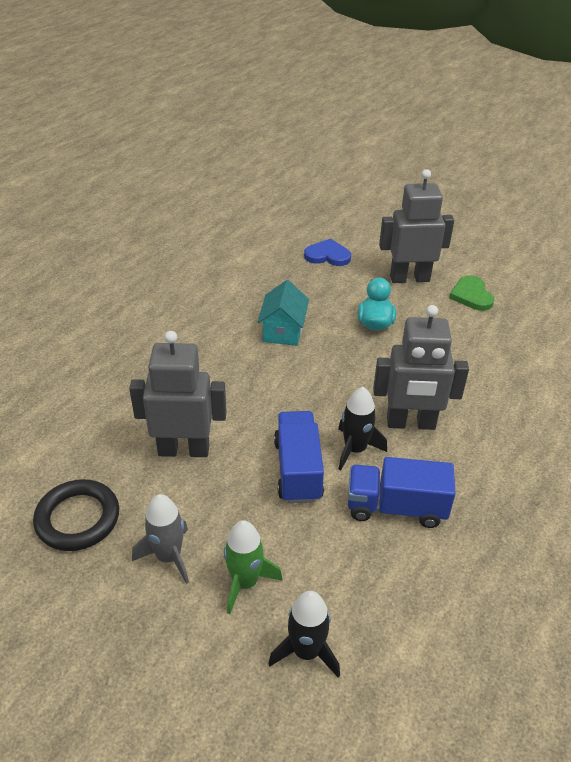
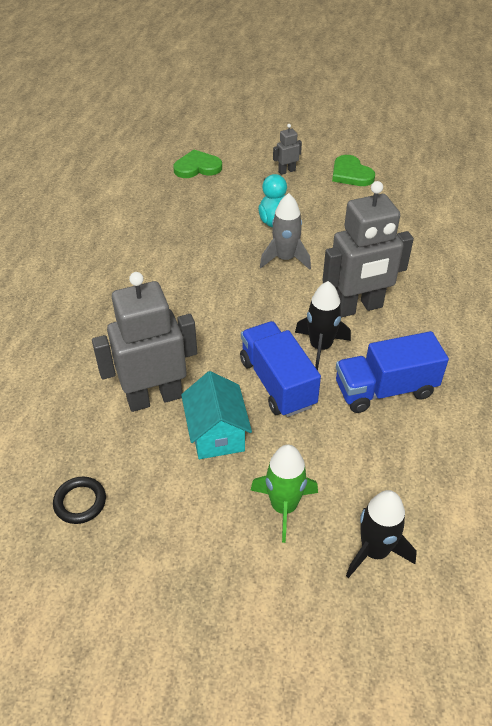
camera: 20 degrees left, 5 degrees up
black ring [33,479,119,551] -> black ring [53,476,106,524], size x0.57
grey rocket [132,494,189,584] -> grey rocket moved to [260,193,311,270]
turquoise house [258,280,309,346] -> turquoise house moved to [181,371,252,459]
blue heart [304,239,351,266] -> green heart [173,150,222,178]
grey robot [379,169,454,283] -> grey robot [273,124,302,175], size x0.43

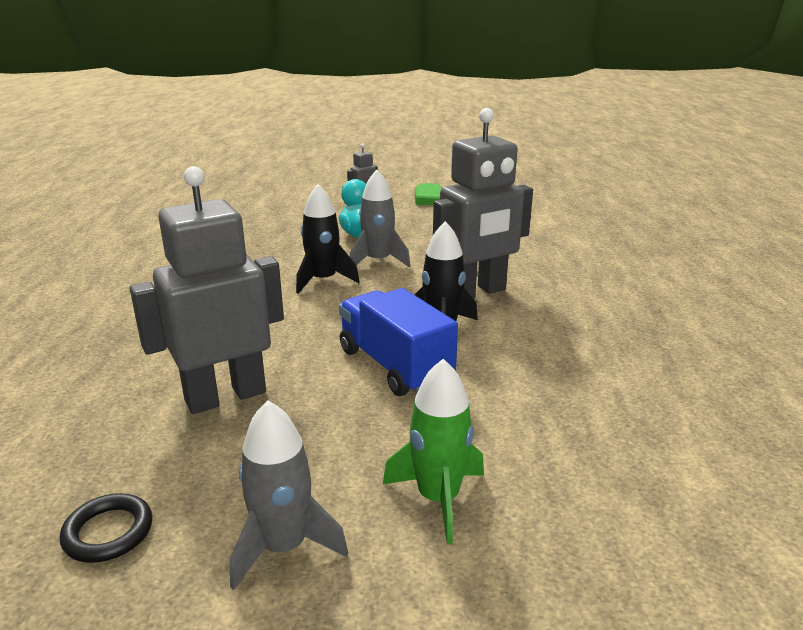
camera: 10 degrees left, 20 degrees down
green heart [173,150,222,178] -> none
turquoise house [181,371,252,459] -> none
blue truck [336,331,449,413] -> none
black rocket [346,490,417,578] -> black rocket moved to [296,184,359,294]
none -> grey rocket [230,400,348,590]

